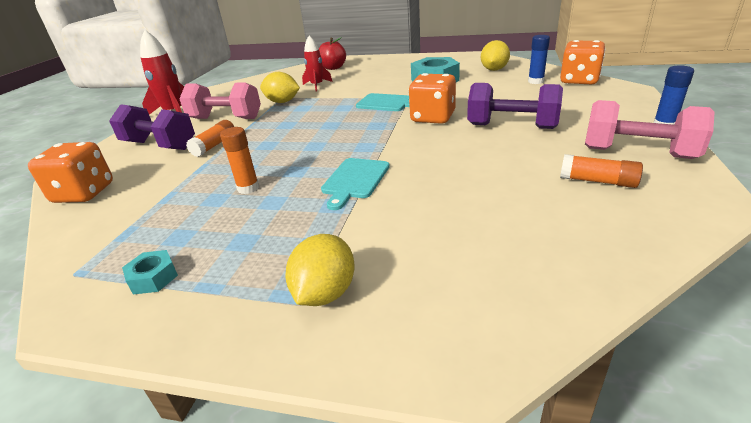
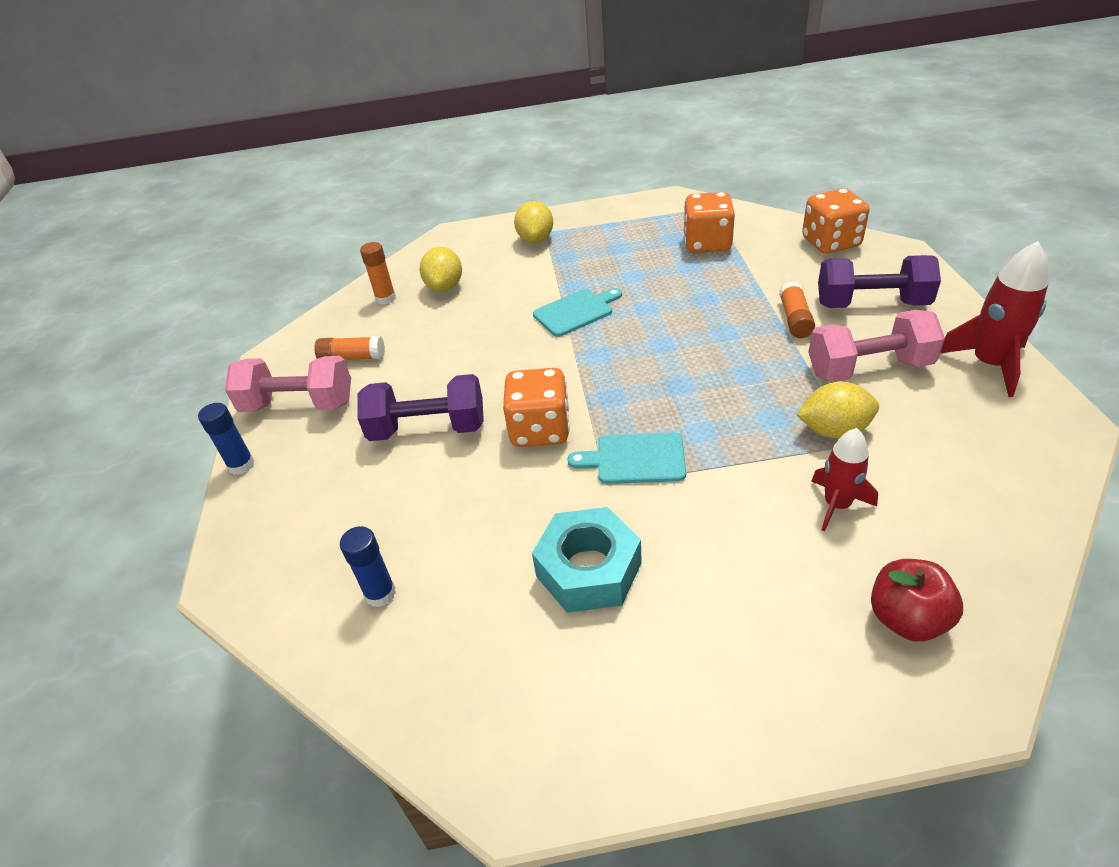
camera: 160 degrees right, 10 degrees up
turquoise nut [122,250,178,294] -> none
orange glue stick [220,127,259,194] -> orange glue stick moved to [360,242,396,305]
turquoise cutting board [321,158,390,210] -> turquoise cutting board turned 60 degrees clockwise [533,288,622,337]
yellow lemon [481,40,510,71] -> yellow lemon moved to [420,247,462,292]
orange dice [560,40,606,84] -> orange dice moved to [683,192,735,253]

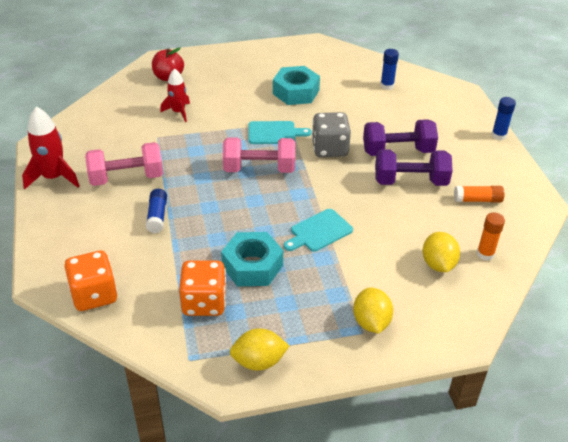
camera: 170 degrees right, 0 degrees up
pink dumbbell [225,356,351,412] -> pink dumbbell moved to [223,137,295,173]
orange dice [503,368,570,447] -> grey dice [312,112,351,157]
orange glue stick [779,281,815,338] -> blue glue stick [146,189,167,233]
yellow lemon [797,382,879,439] -> yellow lemon moved to [230,328,289,371]
purple dumbbell [818,255,941,308] -> purple dumbbell moved to [375,149,453,186]
none -> turquoise nut [221,232,283,287]

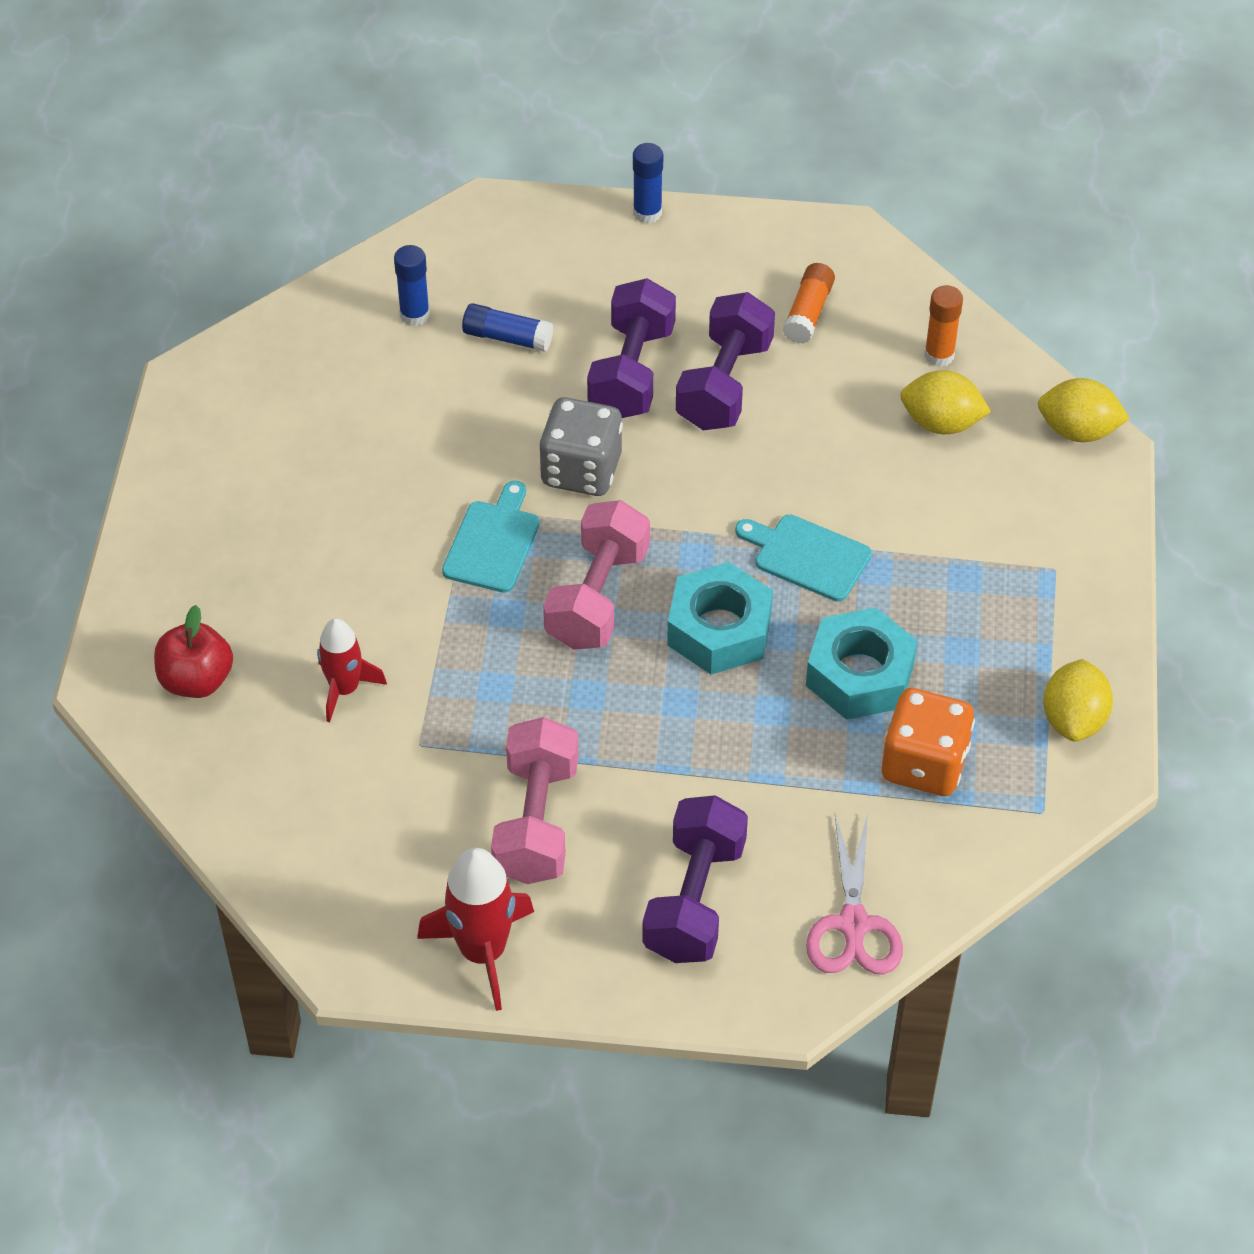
camera: 70 degrees left, 10 degrees up
orange dice [64,250,118,311] -> pink scissors [806,813,903,974]
blue glue stick [146,189,167,233] -> blue glue stick moved to [462,303,553,352]
turquoise nut [273,66,320,105] -> turquoise nut moved to [667,562,773,675]
turquoise cutting board [284,209,353,252] -> turquoise cutting board turned 135 degrees clockwise [735,514,872,601]
yellow lemon [353,288,393,333] -> yellow lemon moved to [1038,378,1130,442]
none -> purple dumbbell [642,795,748,963]

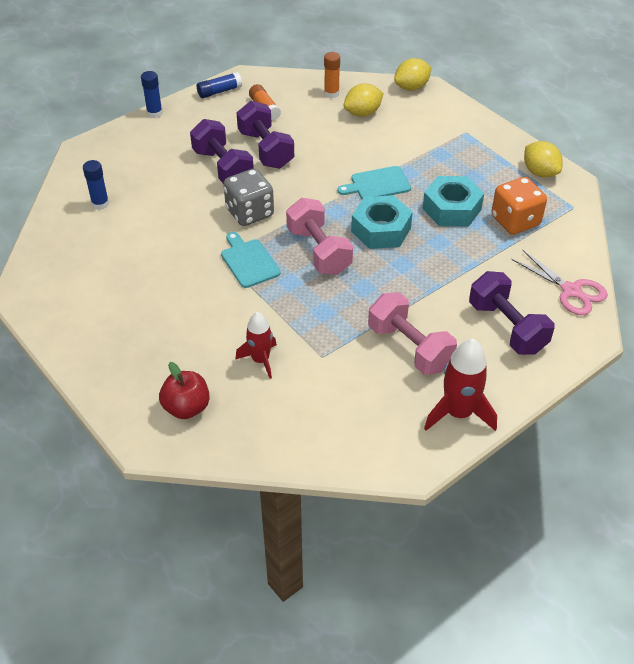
camera: 45 degrees left, 5 degrees down
blue glue stick [462,303,553,352] -> blue glue stick moved to [197,72,242,98]

